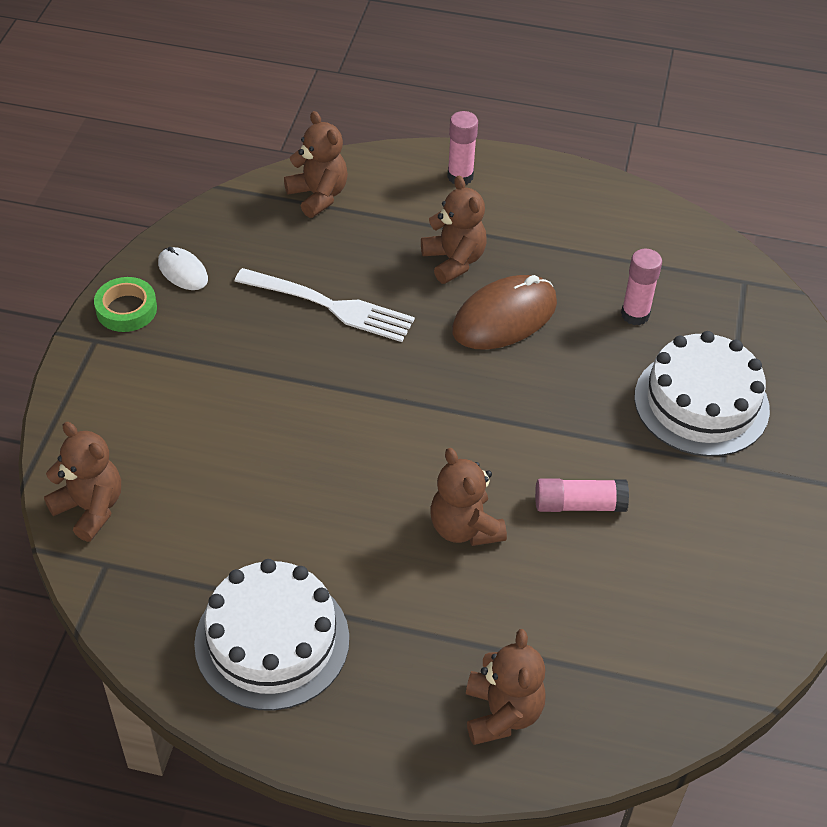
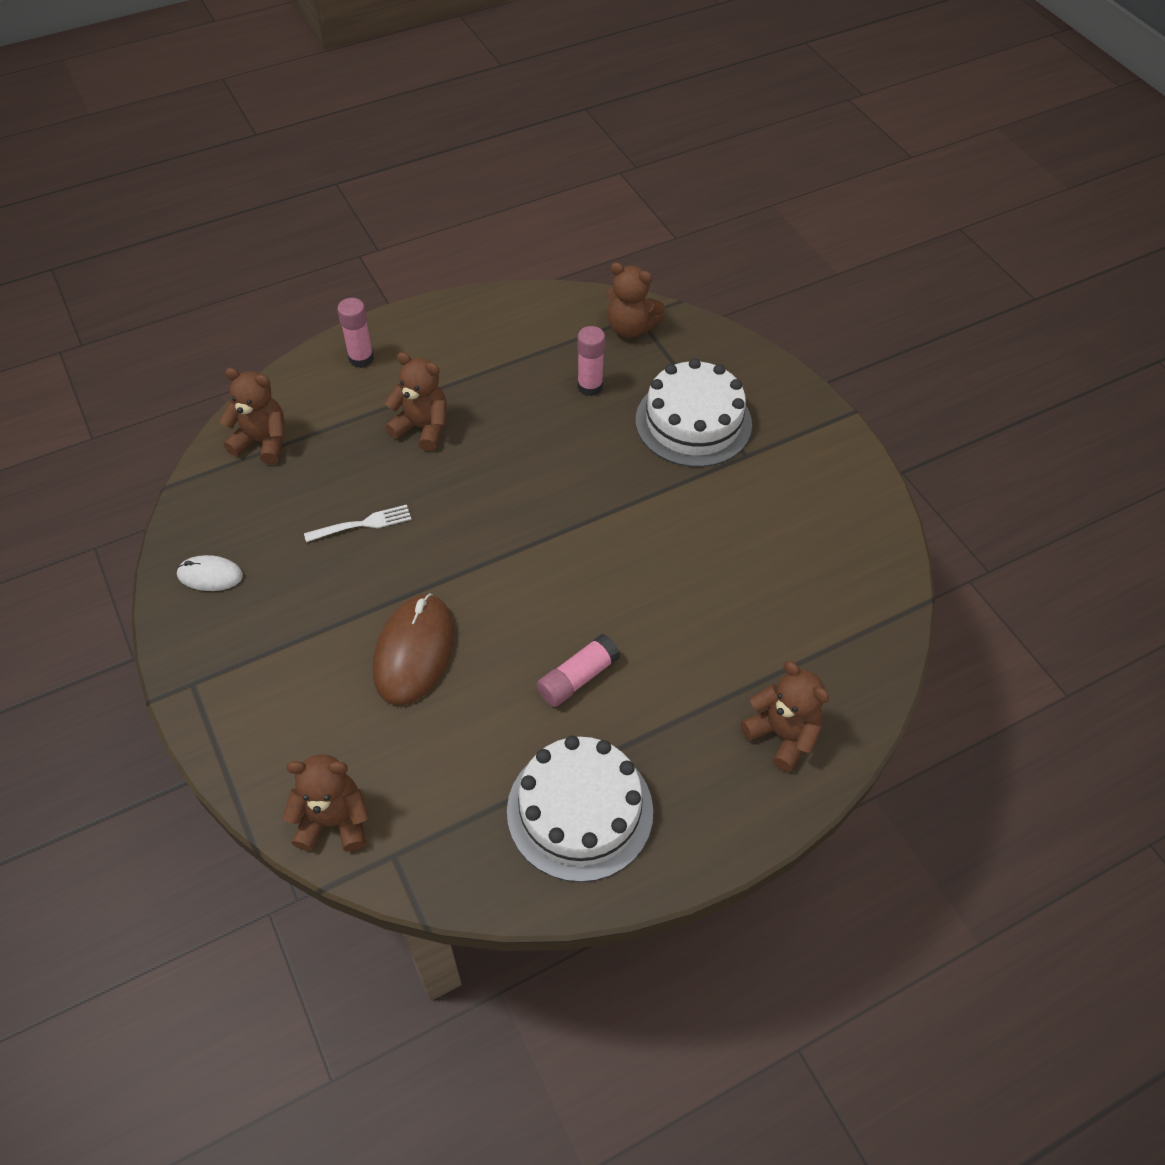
camera: 40 degrees left, 5 degrees up
green tape [94,277,157,332] -> none
white fork [234,268,415,342] -> white fork [304,505,412,542], size x0.58
brown teddy bear [430,448,507,546] -> brown teddy bear moved to [606,262,665,338]
brown mouse [452,275,557,350] -> brown mouse moved to [373,593,454,705]
pink glue stick [535,478,629,512] -> pink glue stick moved to [537,634,620,707]

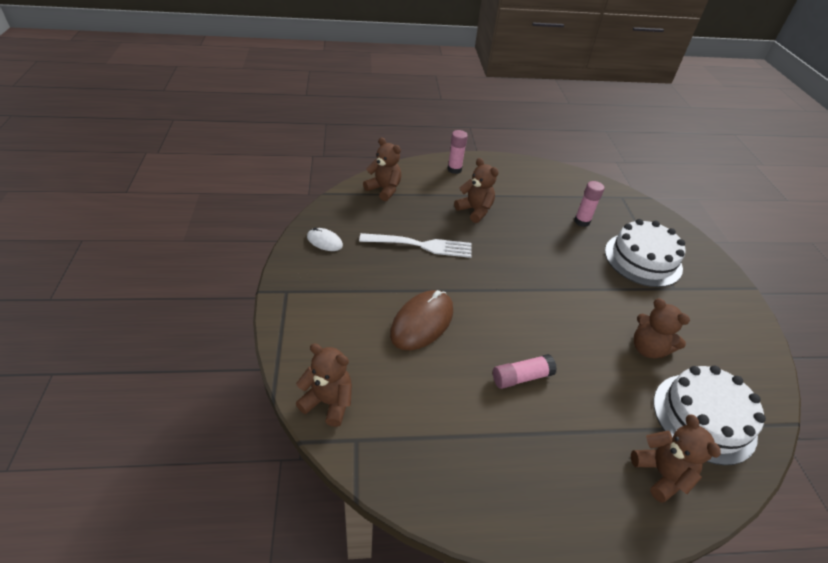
camera: 20 degrees right, 10 degrees down
white fork [304,505,412,542] -> white fork [359,233,472,258], size x1.71
white cake [507,736,653,882] -> white cake moved to [653,365,766,465]
brown teddy bear [606,262,665,338] -> brown teddy bear moved to [634,298,690,358]

